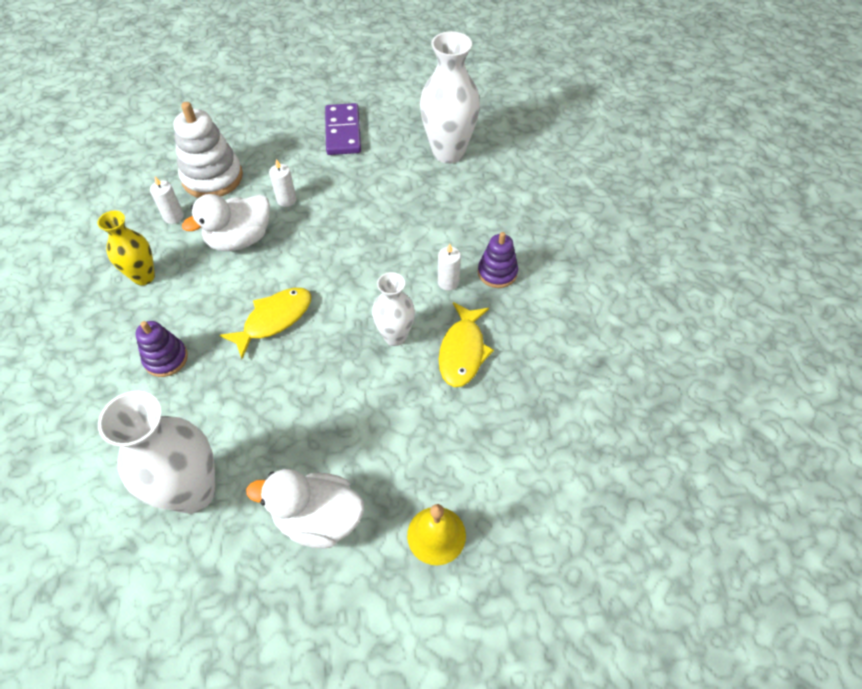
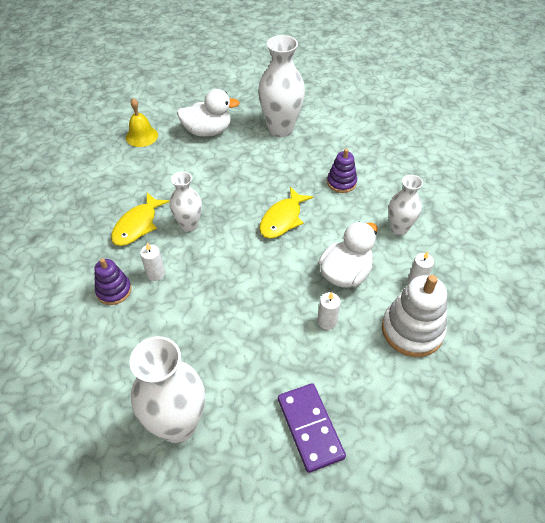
camera: 165 degrees right, 5 degrees down
yellow vase [97,211,155,285] -> white vase [389,175,423,235]
yellow fish [439,302,494,387] -> yellow fish turned 150 degrees counterclockwise [111,193,170,246]

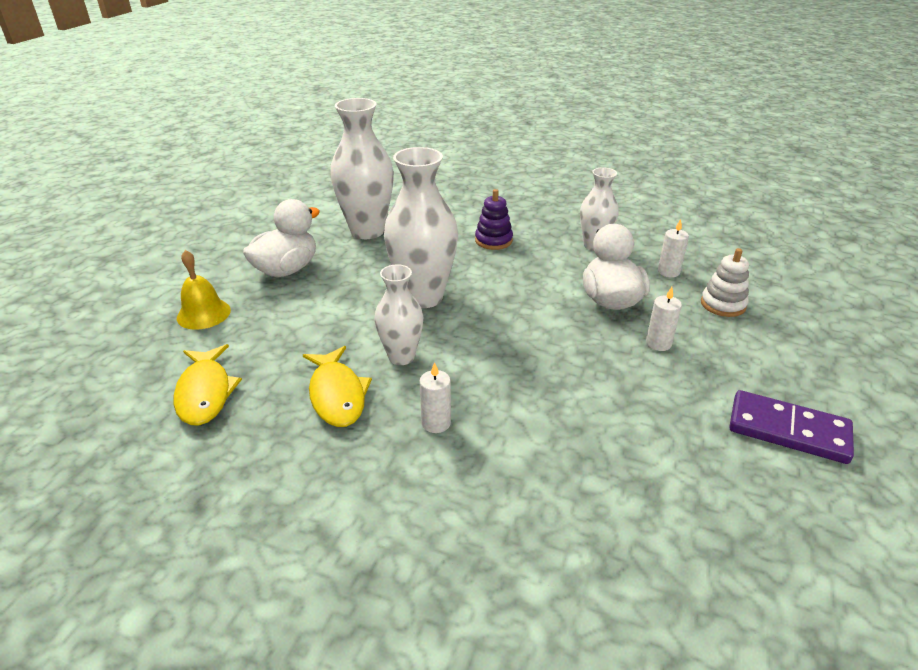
camera: 45 degrees left, 15 degrees down
purple stacking toy [94,258,131,305] -> none
white vase [129,336,205,443] -> white vase moved to [384,147,458,308]
yellow fish [259,187,313,238] -> yellow fish moved to [174,344,242,425]
white stacking toy [382,275,447,357] -> white stacking toy [701,248,749,317], size x0.59

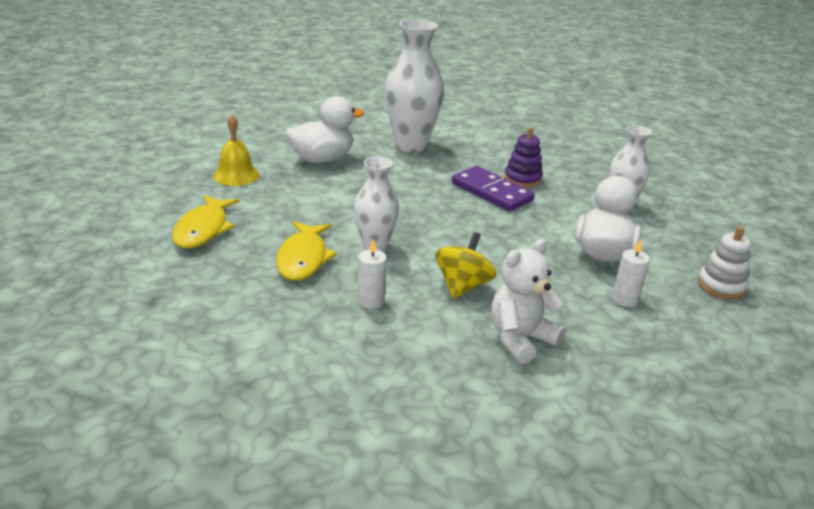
camera: 20 degrees right, 5 degrees down
white vase [384,147,458,308] -> none
white candle [658,219,689,278] -> none
purple domino [729,390,854,464] -> purple domino moved to [452,166,535,212]
none -> yellow spinning top [435,232,497,299]
none -> white teddy bear [491,239,565,364]

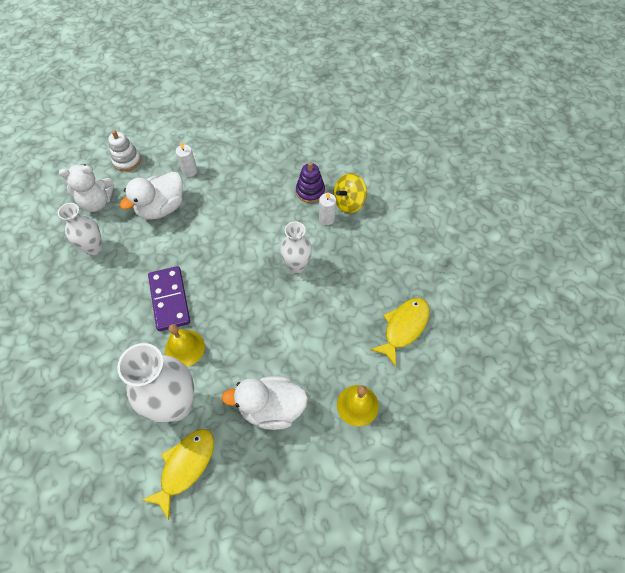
camera: 150 degrees left, 30 degrees up
yellow fish [276,221,337,281] -> yellow fish moved to [141,429,214,520]
yellow spinning top [435,232,497,299] -> yellow spinning top moved to [333,173,367,213]
white teddy bear [491,239,565,364] -> white teddy bear moved to [59,164,114,212]
purple stacking toy [504,127,543,187] -> purple stacking toy moved to [296,162,325,203]
none -> yellow bell [165,324,205,367]

